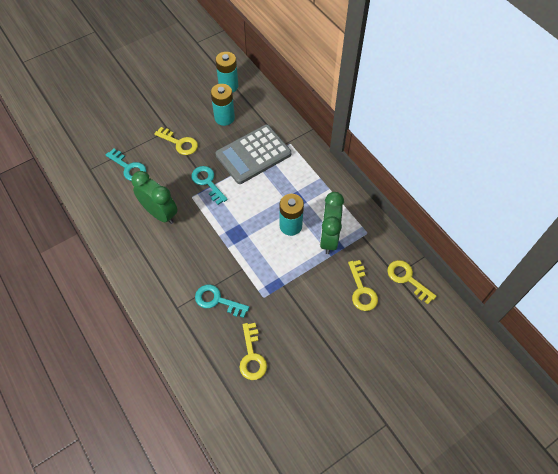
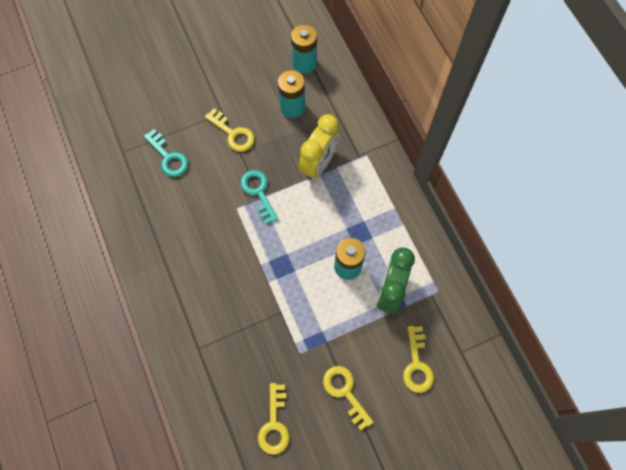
camera: 10 degrees right, 10 degrees up
green clock [132,171,177,224] -> none
turquoise key [195,285,249,318] -> none
grey calculator [215,125,291,184] -> yellow clock [299,114,340,180]
yellow key [387,260,437,304] -> yellow key moved to [323,366,374,430]

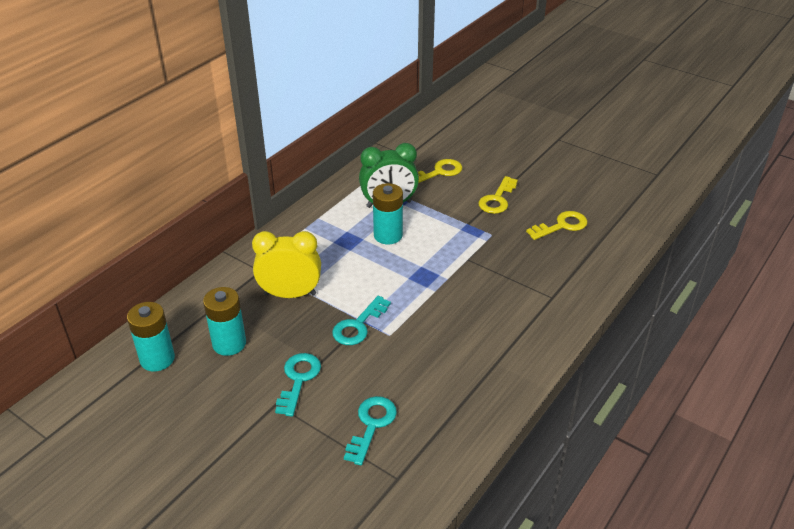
camera: 120 degrees left, 30 degrees down
yellow key [205,109,255,152] -> turquoise key [275,353,321,417]

